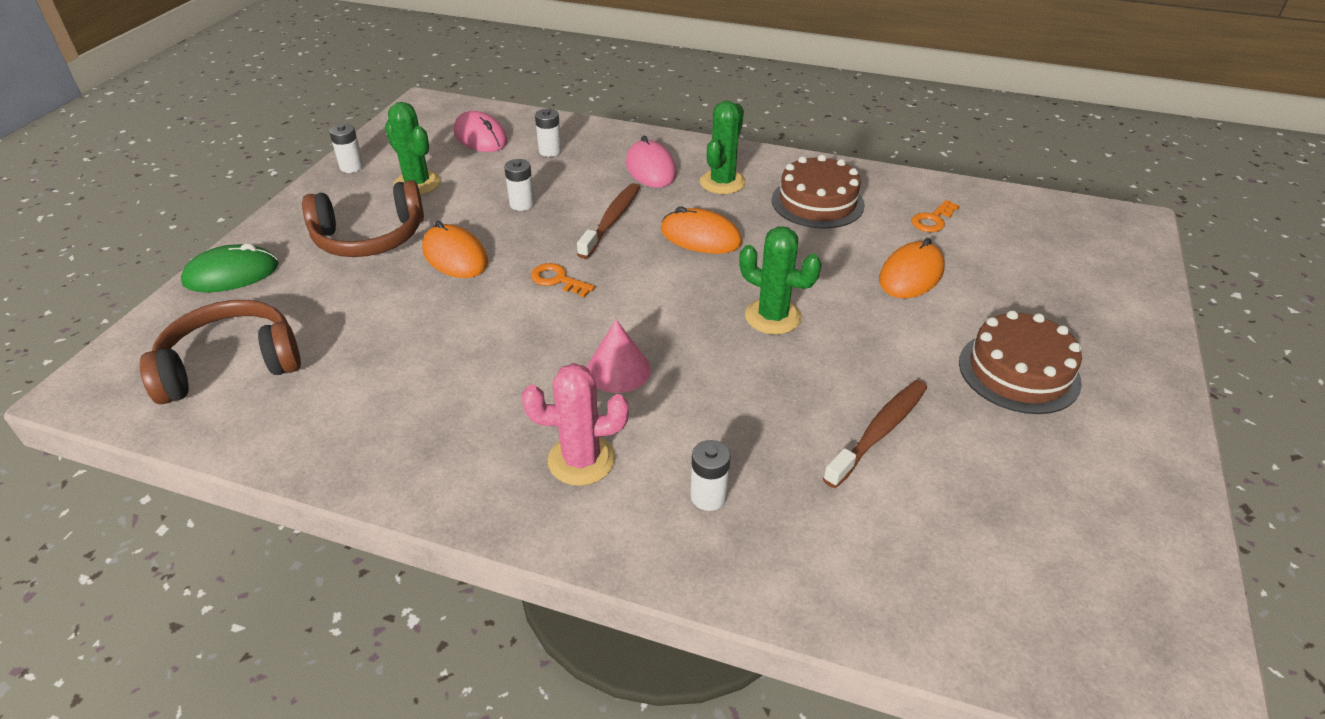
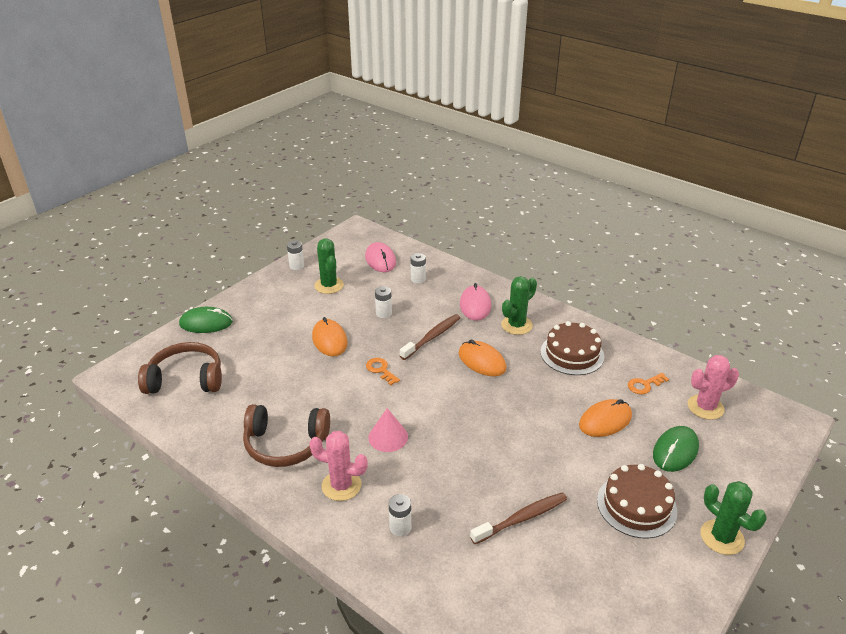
camera: 20 degrees right, 5 degrees down
brown headphones [302,180,424,257] -> brown headphones moved to [243,404,330,467]
green cactus [739,226,822,335] -> green cactus moved to [701,481,767,555]
none -> green mouse [653,426,699,472]
none -> pink cactus [688,355,739,420]

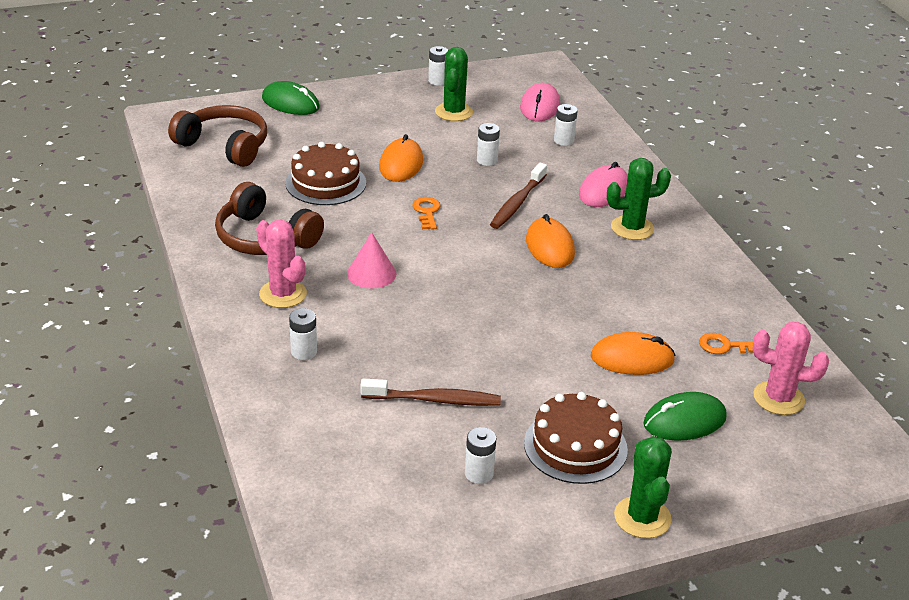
camera: 30 degrees right, 0 degrees up
brown toothbrush [400,314,460,360] -> brown toothbrush turned 135 degrees clockwise [490,163,547,229]
brown cake [540,321,604,375] -> brown cake moved to [285,142,366,205]
none -> white battery [465,427,496,484]

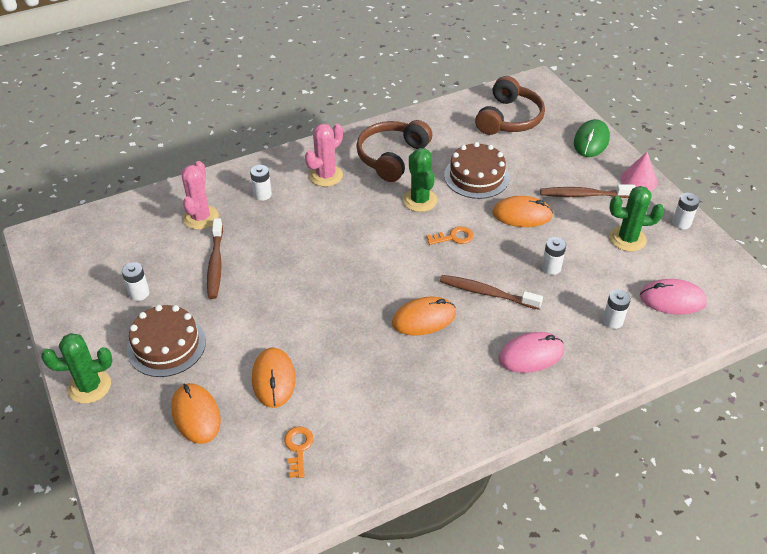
camera: 85 degrees right, 10 degrees up
pink cone [347,232,396,289] -> pink cone moved to [621,152,658,191]
pink mouse [579,162,628,207] -> pink mouse turned 45 degrees counterclockwise [498,332,564,373]
green cactus [607,158,671,240] -> green cactus moved to [403,148,437,212]
green mouse [643,392,727,441] -> orange mouse [171,383,221,444]
pink cactus [752,322,829,415] -> pink cactus moved to [182,161,219,230]
none -> brown toothbrush [540,184,636,198]

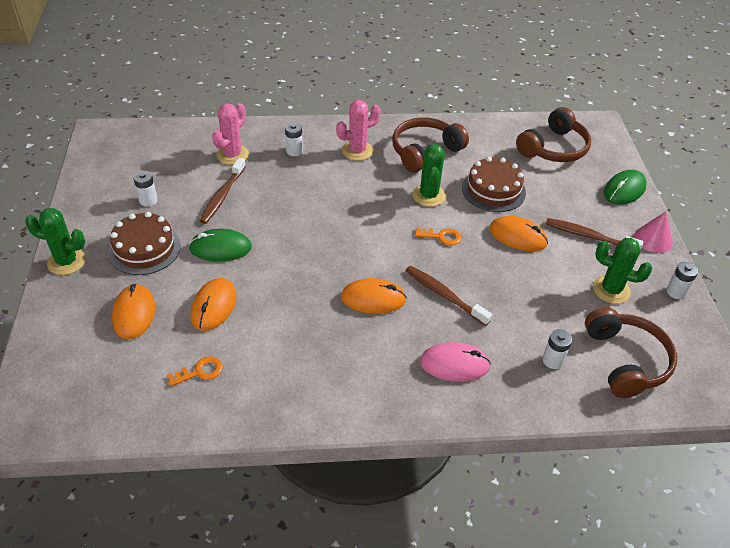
camera: 20 degrees right, 0 degrees up
orange key [284,427,314,478] -> orange key turned 45 degrees clockwise [167,356,223,386]
white battery [542,237,566,275] -> none
pink mouse [640,279,707,314] -> brown headphones [585,308,677,398]
none -> green mouse [189,229,252,262]

